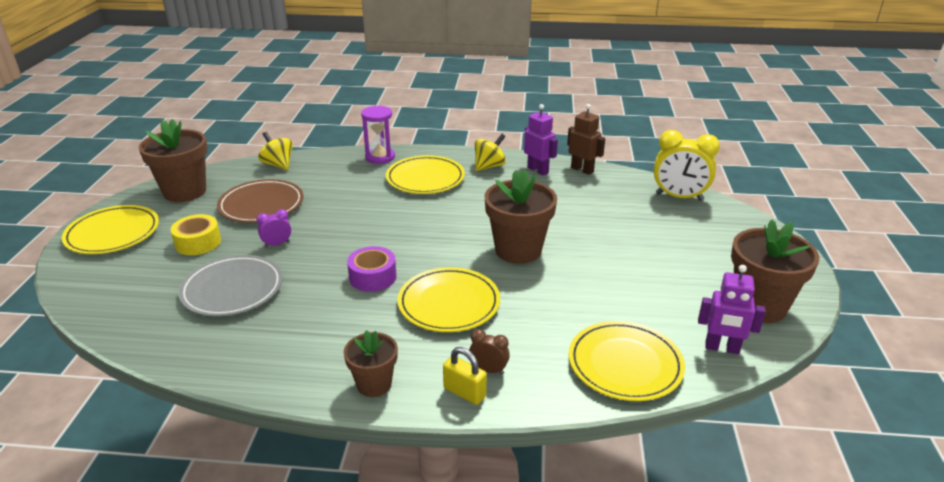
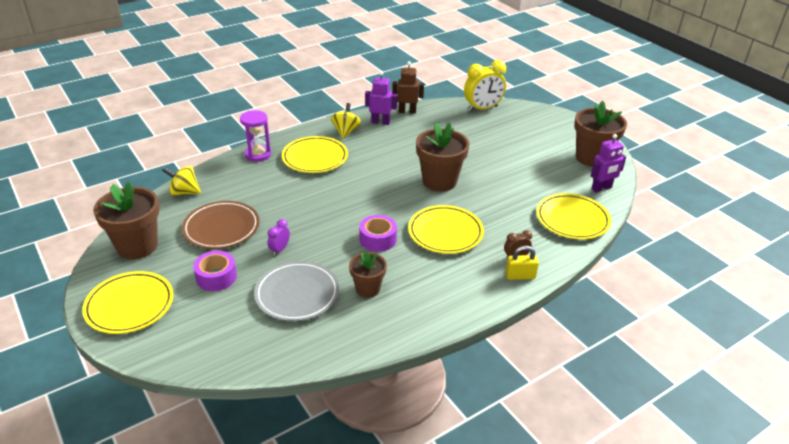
camera: 40 degrees left, 5 degrees up
yellow tape [170,214,221,255] -> purple tape [193,251,237,291]
brown flower pot [344,330,398,397] -> brown flower pot moved to [349,251,387,298]

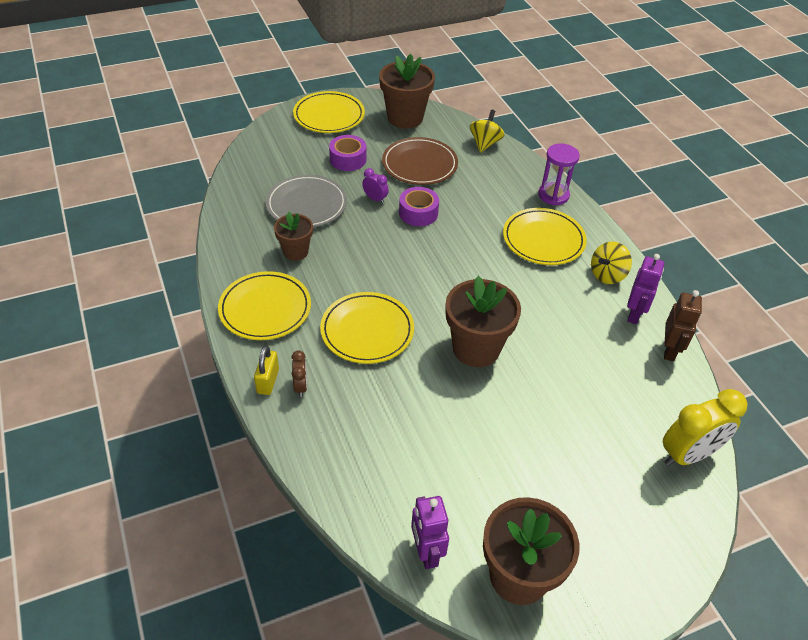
camera: 100 degrees right, 10 degrees up
yellow spinning top [331,103,361,139] -> yellow spinning top turned 120 degrees clockwise [591,242,632,284]
purple tape [359,215,397,252] -> purple tape moved to [399,187,439,226]
yellow clock [464,60,506,112] -> yellow clock turned 105 degrees counterclockwise [663,389,747,466]
yellow plate [536,193,611,239] -> yellow plate moved to [218,271,311,340]

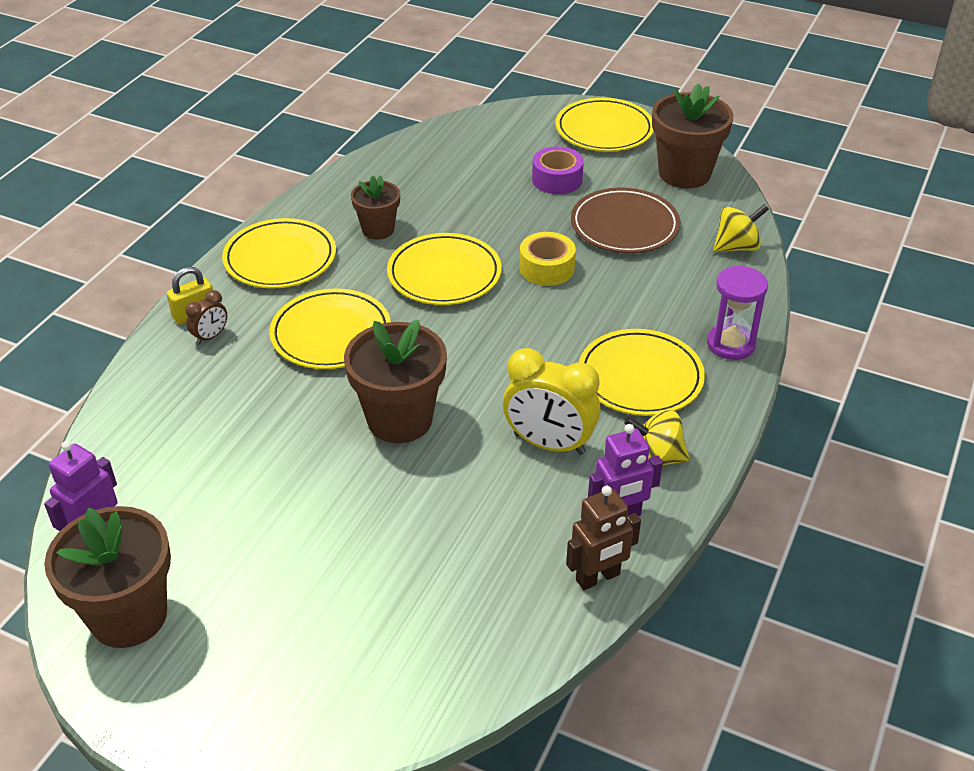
camera: 50 degrees right, 5 degrees down
grey plate [266,175,347,227] -> none
purple clock [362,168,389,204] -> none
purple tape [399,187,439,226] -> yellow tape [520,232,576,286]
yellow clock [663,389,747,466] -> yellow clock moved to [503,348,600,455]
none -> yellow plate [387,233,502,305]

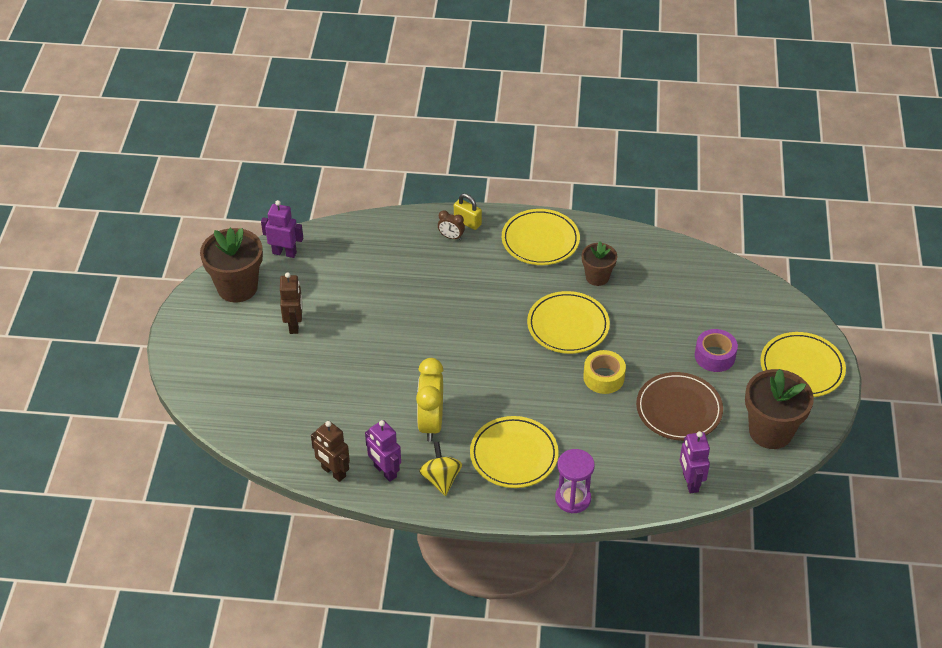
camera: 70 degrees right, 5 degrees up
yellow plate [269,288,391,369] -> none
brown flower pot [344,319,447,443] -> none
yellow spinning top [713,204,769,252] -> purple robot [680,431,710,493]
none -> brown robot [280,272,302,334]

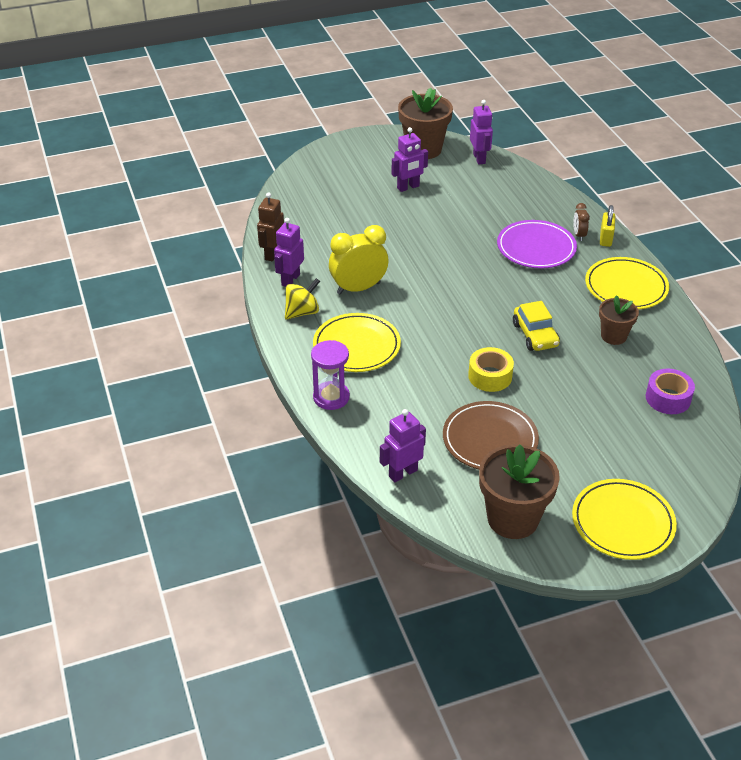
camera: 65 degrees right, 5 degrees down
brown robot [280,272,302,334] -> purple robot [391,127,428,192]
yellow plate [527,291,610,354] -> yellow car [513,301,560,351]
purple tape [695,329,738,372] -> purple tape moved to [646,369,695,414]
none -> purple plate [497,220,577,269]

